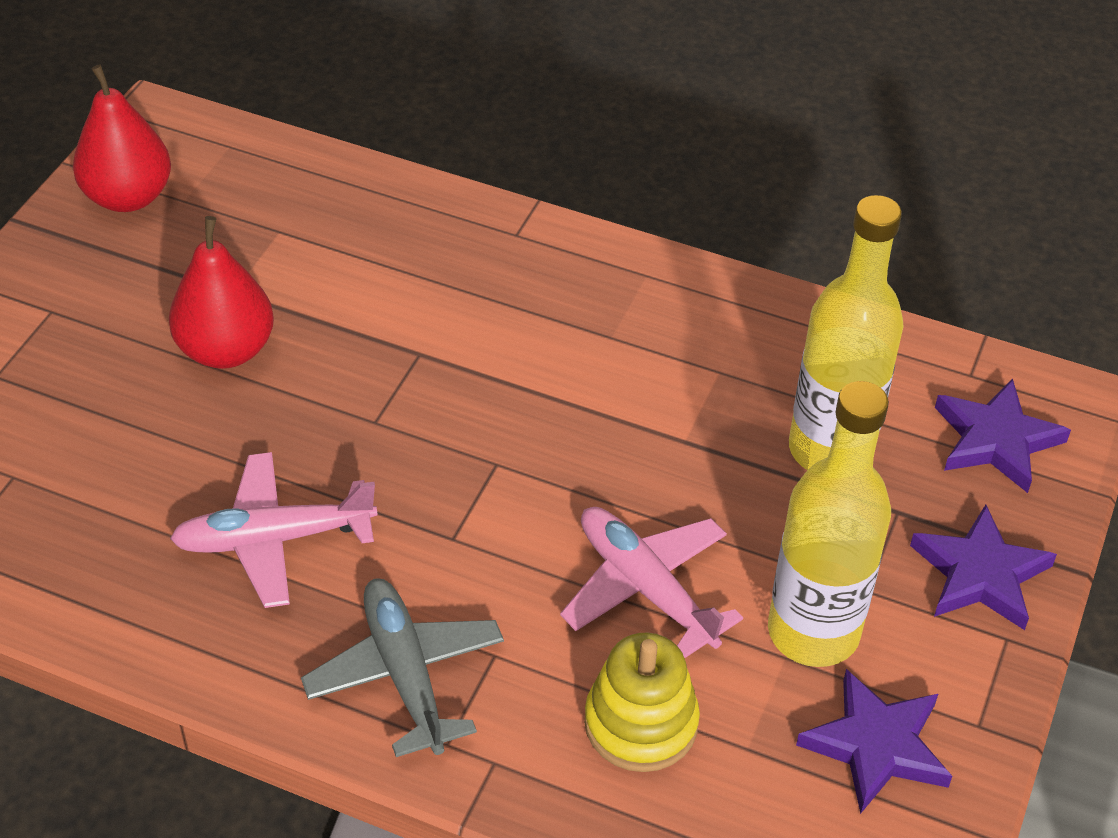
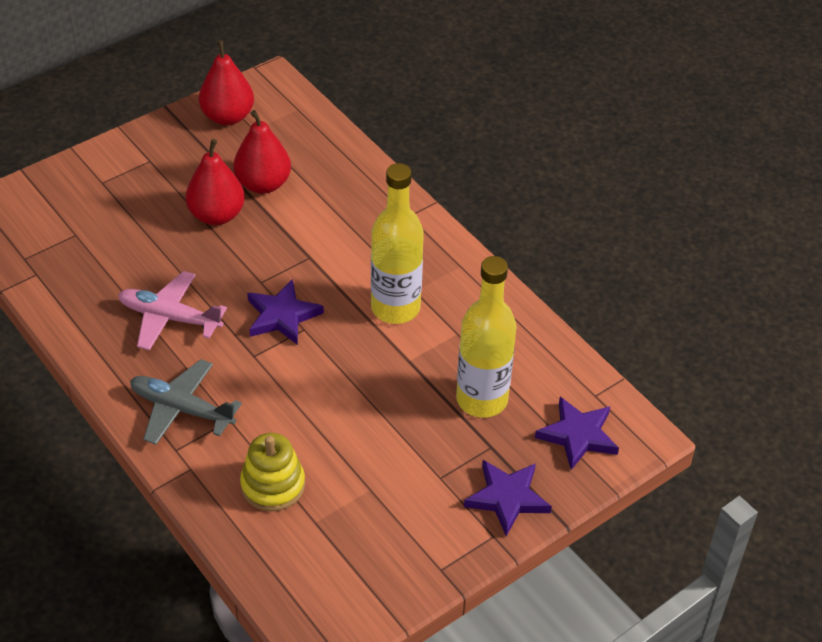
camera: 30 degrees right, 0 degrees up
grey plane [301,578,504,757] -> grey plane turned 75 degrees counterclockwise [130,359,242,445]
pink plane [560,507,743,658] -> none
yellow bottle [768,381,891,667] -> yellow bottle moved to [371,163,424,324]
purple star [796,669,952,814] -> purple star moved to [247,279,324,345]
none -> red pear [233,110,291,194]

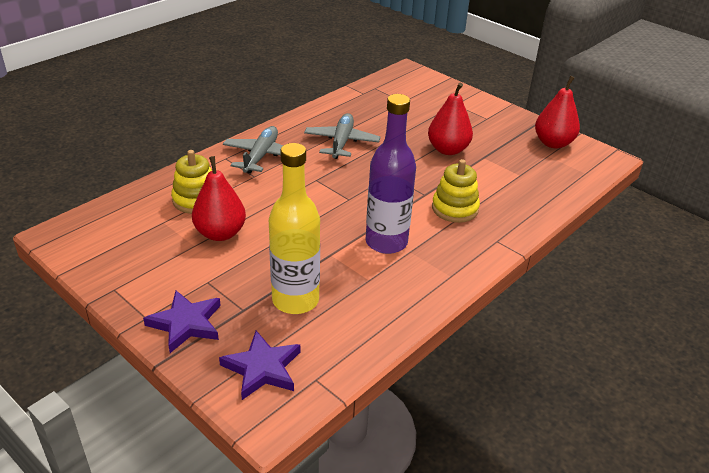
camera: 80 degrees right, 10 degrees down
pink plane [118,271,227,351] -> grey plane [304,113,380,159]
red pear [233,110,291,194] -> red pear moved to [192,156,246,241]
purple star [247,279,324,345] -> none
yellow bottle [371,163,424,324] -> purple bottle [366,94,416,254]
none -> yellow stacking toy [432,159,480,223]

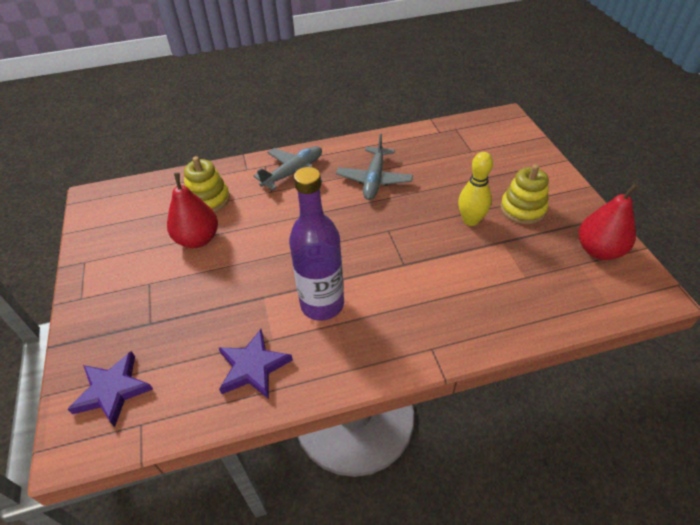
camera: 35 degrees right, 10 degrees up
purple star [143,291,221,353] -> purple star moved to [219,329,293,399]
yellow bottle [269,143,320,314] -> none
grey plane [304,113,380,159] -> grey plane turned 150 degrees clockwise [336,134,413,200]
red pear [428,83,473,155] -> yellow bowling pin [458,152,493,226]
yellow stacking toy [432,159,480,223] -> yellow stacking toy moved to [500,164,549,224]

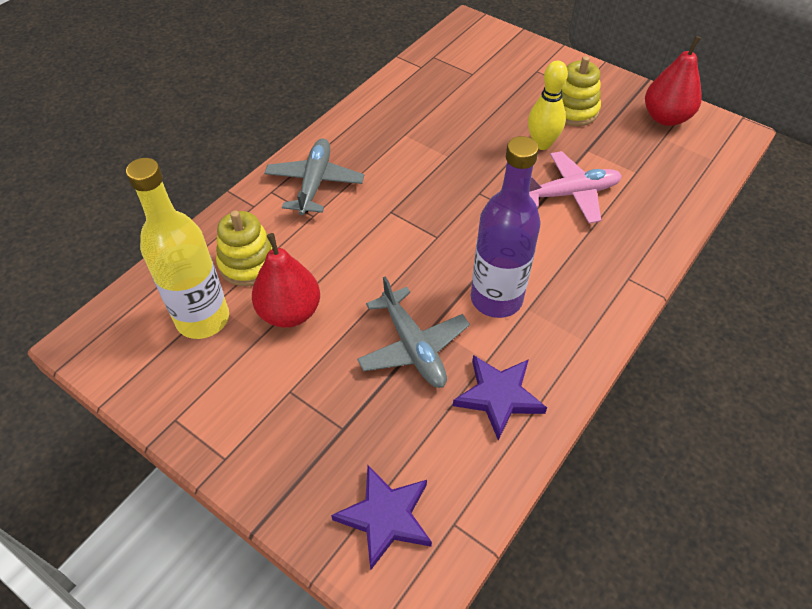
camera: 40 degrees left, 5 degrees up
grey plane [336,134,413,200] -> grey plane moved to [357,276,470,388]
none -> yellow bottle [126,158,229,339]
none -> pink plane [529,151,622,224]

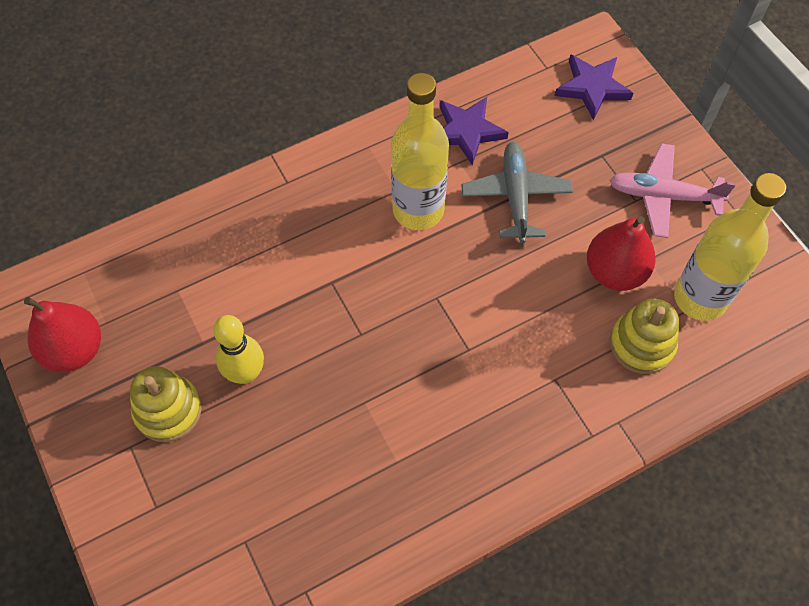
camera: 155 degrees left, 10 degrees up
grey plane [264,139,364,215] -> none
purple bottle [471,136,541,318] -> yellow bottle [391,73,449,230]
pink plane [529,151,622,224] -> pink plane moved to [609,143,736,238]

